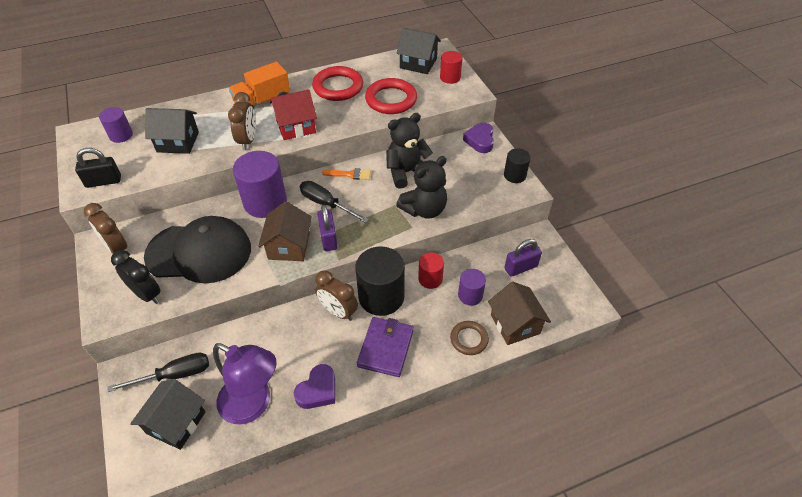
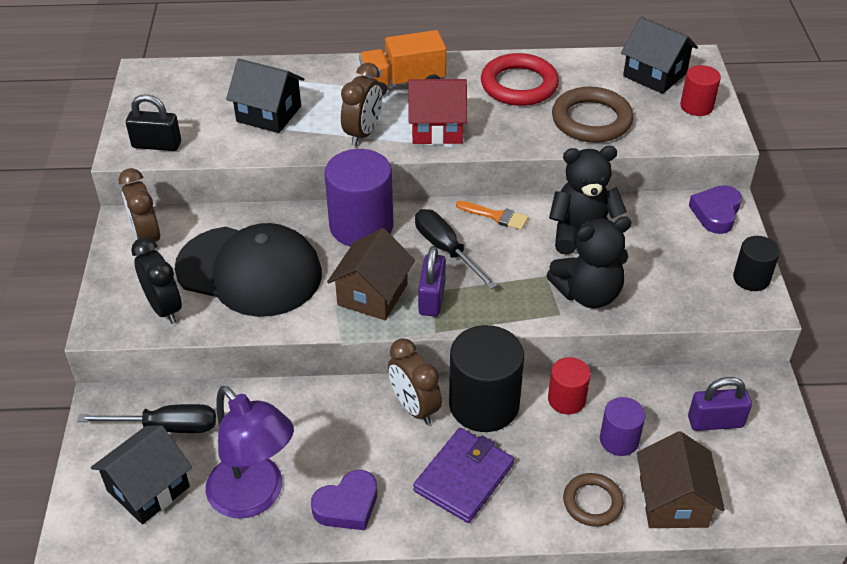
camera: 20 degrees right, 5 degrees down
purple cylinder [99,107,133,143] -> none
red ring [365,78,417,114] -> brown ring [552,87,633,143]

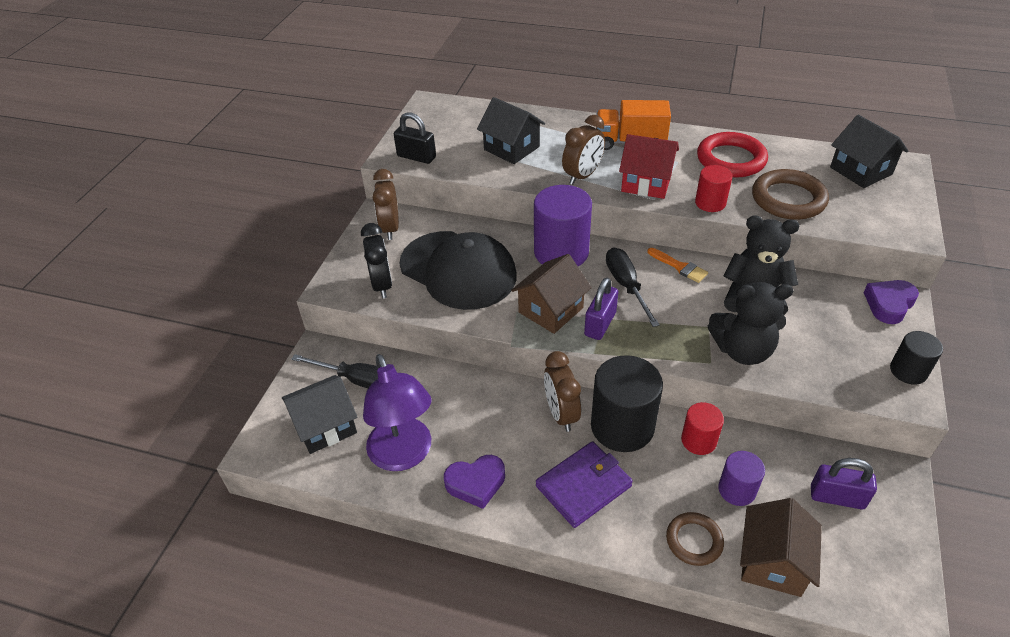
camera: 20 degrees right, 0 degrees up
red cylinder [680,65,721,116] -> red cylinder moved to [695,165,732,212]

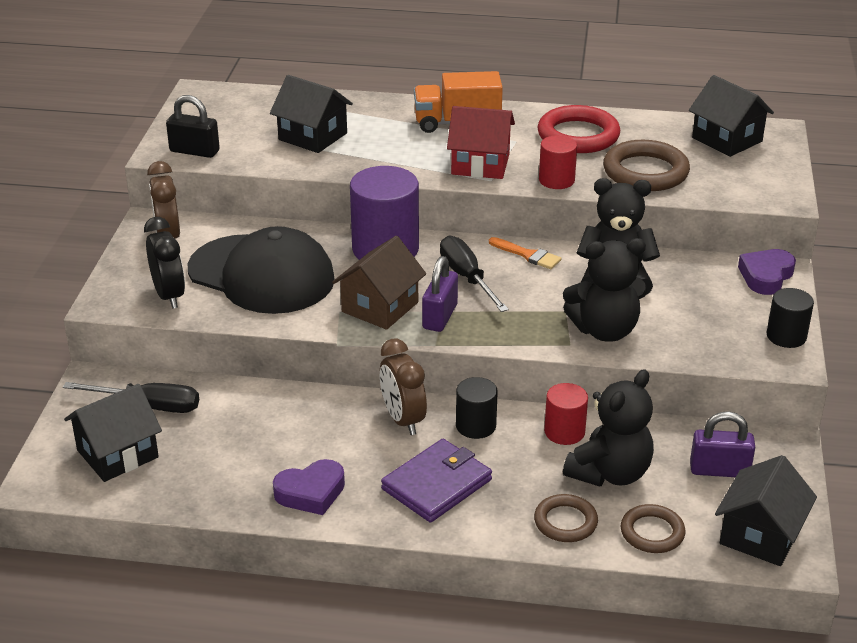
camera: 10 degrees left, 10 degrees down
purple lamp [363,354,432,471] -> none
brown clock [562,115,605,185] -> none
black cylinder [591,355,663,452] -> black cylinder [456,377,498,439], size x0.54
purple cylinder [718,451,765,506] -> black teddy bear [563,369,654,487]
brown house [740,498,822,597] -> brown ring [621,504,686,553]
none -> black house [715,455,817,566]

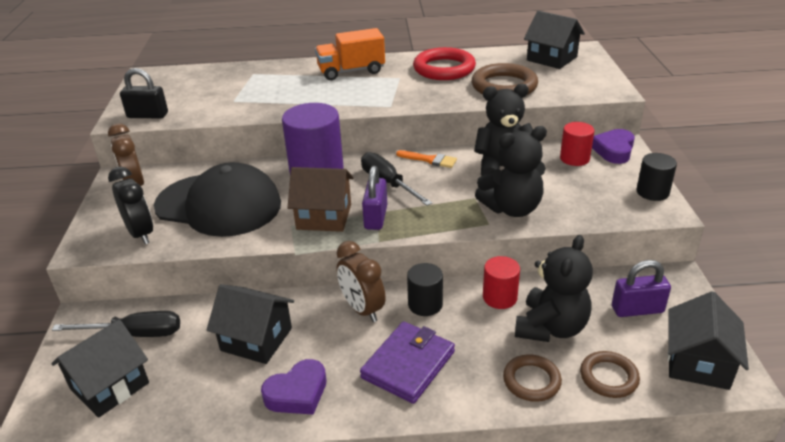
camera: 10 degrees left, 0 degrees up
black house [270,75,353,153] -> black house moved to [207,284,294,364]
brown house [332,236,426,330] -> brown house turned 75 degrees clockwise [287,167,353,232]
red house [447,106,515,179] -> none
red cylinder [539,135,577,189] -> red cylinder moved to [560,122,595,166]

